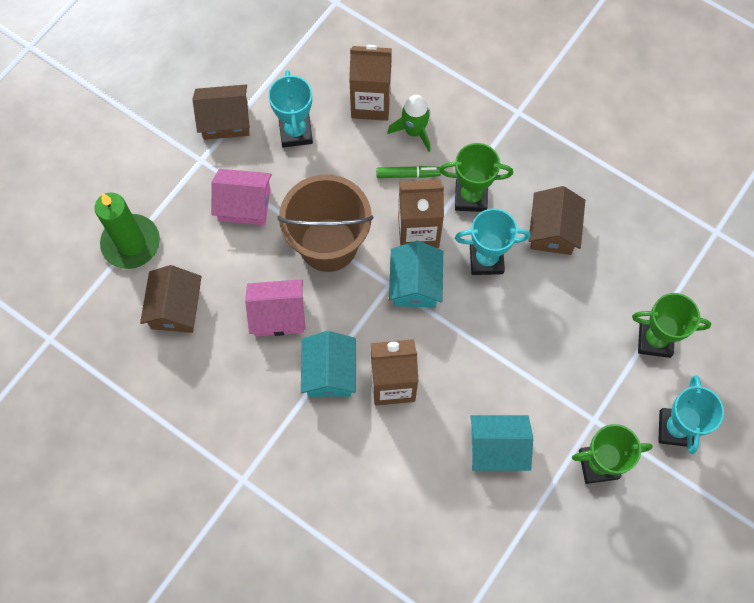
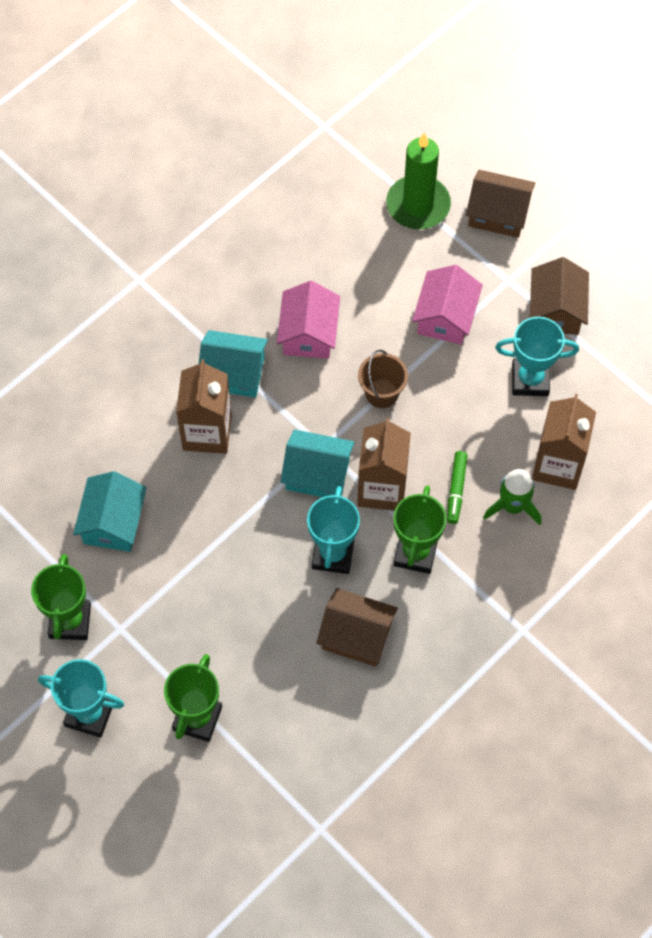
camera: 100 degrees right, 5 degrees down
brown house [140,265,202,333] -> brown house moved to [466,170,535,238]
brown bucket [277,174,373,272] -> brown bucket [358,350,408,408], size x0.50

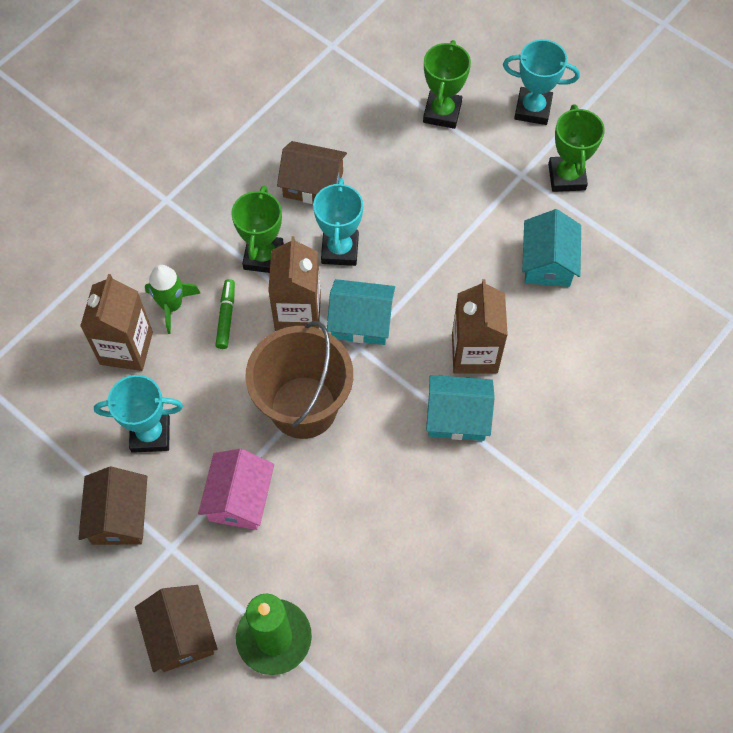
camera: 175 degrees right, 0 degrees up
pink house [277,281,340,359] -> none
brown bucket [358,350,408,408] -> brown bucket [245,321,353,439], size x2.01
brown house [466,170,535,238] -> brown house turned 60 degrees clockwise [135,585,217,672]

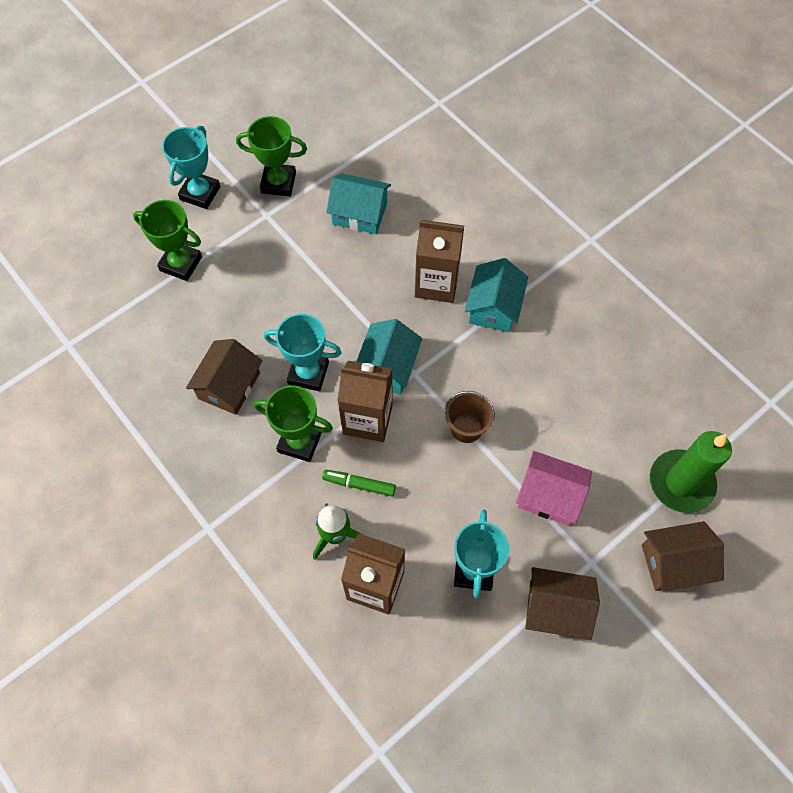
camera: 80 degrees left, 0 degrees up
brown bucket [245,321,353,439] -> brown bucket [445,391,495,443], size x0.50

